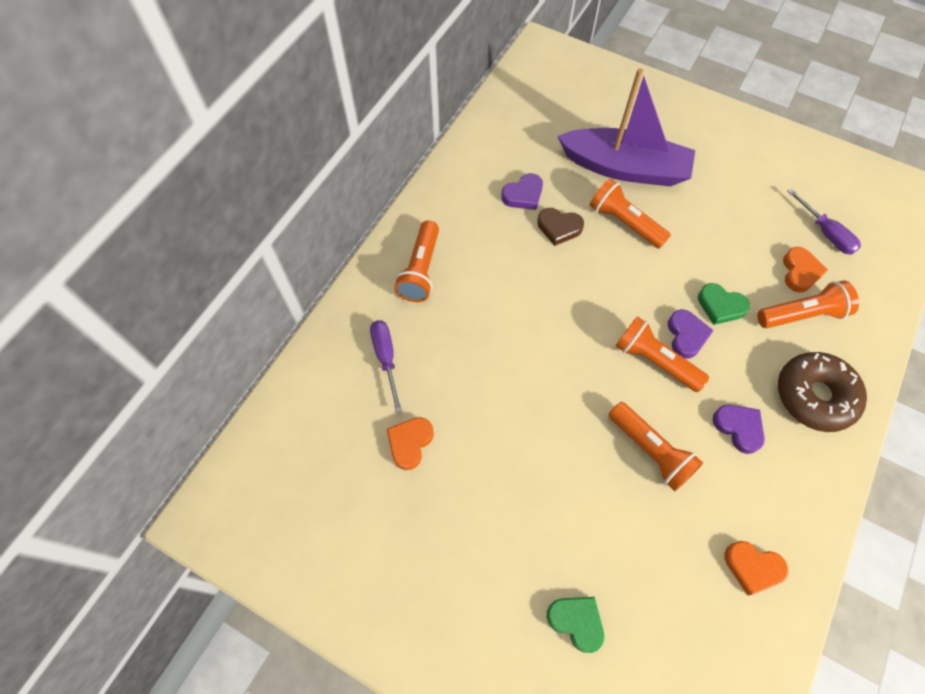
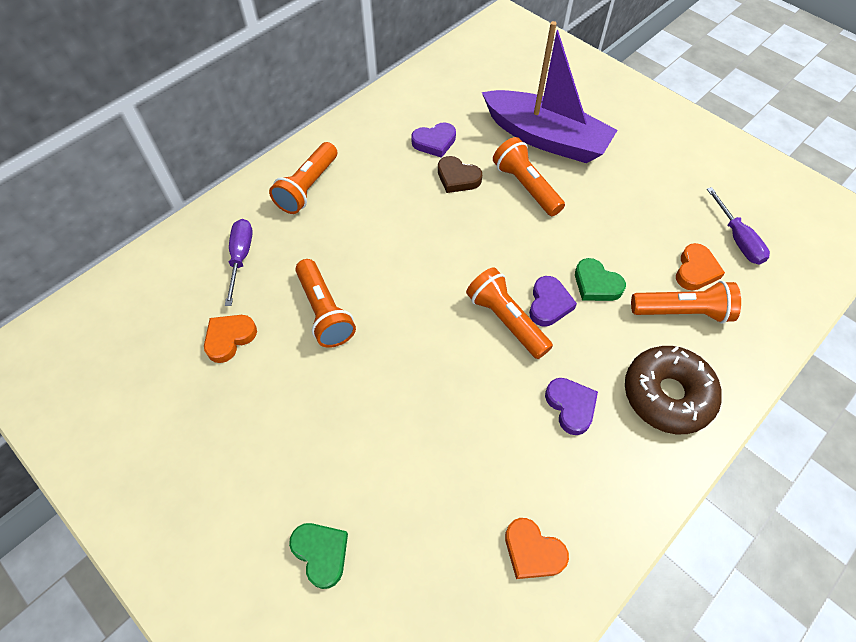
camera: 15 degrees right, 5 degrees down
orange flashlight [608,402,703,491] -> orange flashlight moved to [295,259,356,348]

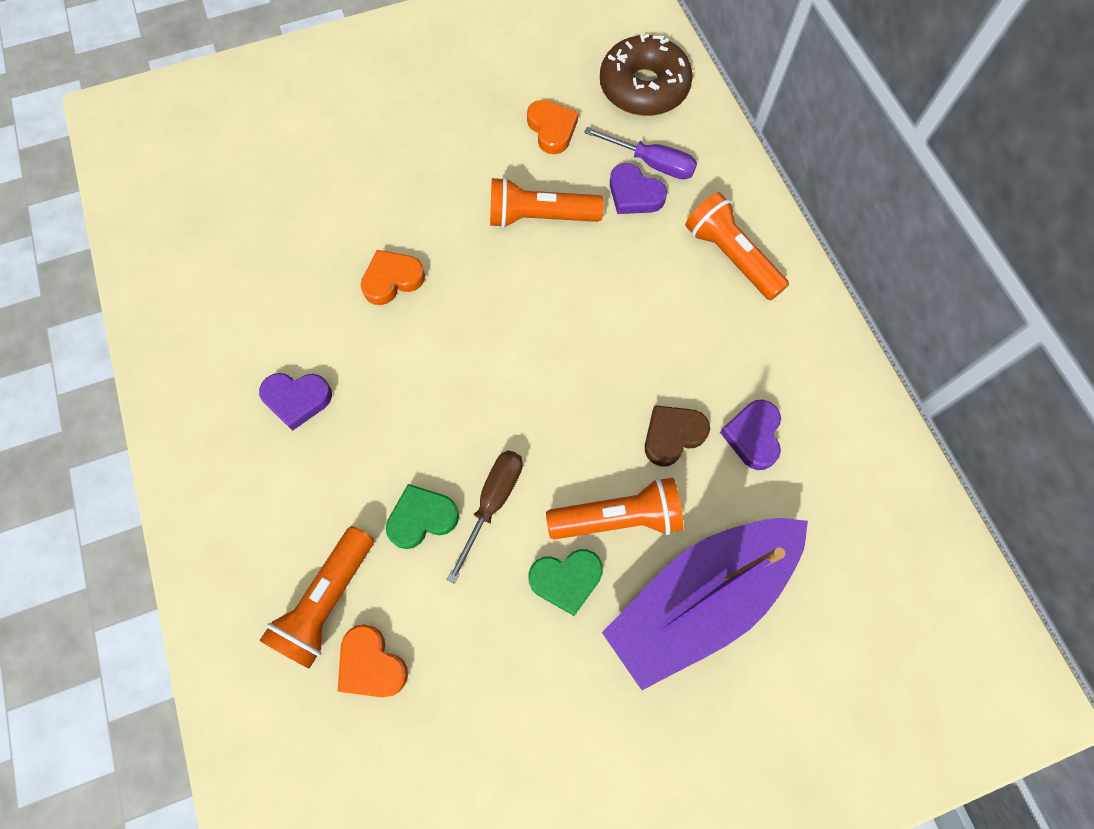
camera: 115 degrees right, 10 degrees up
green heart [289,523,348,589] -> green heart moved to [528,549,603,616]
orange flashlight [466,267,553,359] -> none
orange heart [505,518,569,579] -> orange heart moved to [361,250,425,305]
purple heart [529,276,577,326] -> purple heart moved to [610,163,667,214]
brown donut [625,346,722,434] -> brown donut moved to [600,34,693,116]
purple screwdriver [707,187,770,265] -> none
none -> brown screwdriver [446,450,523,584]

